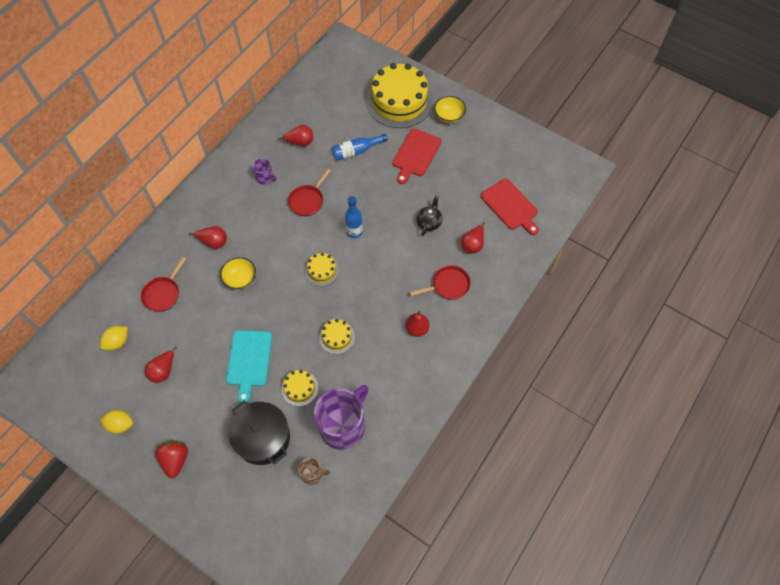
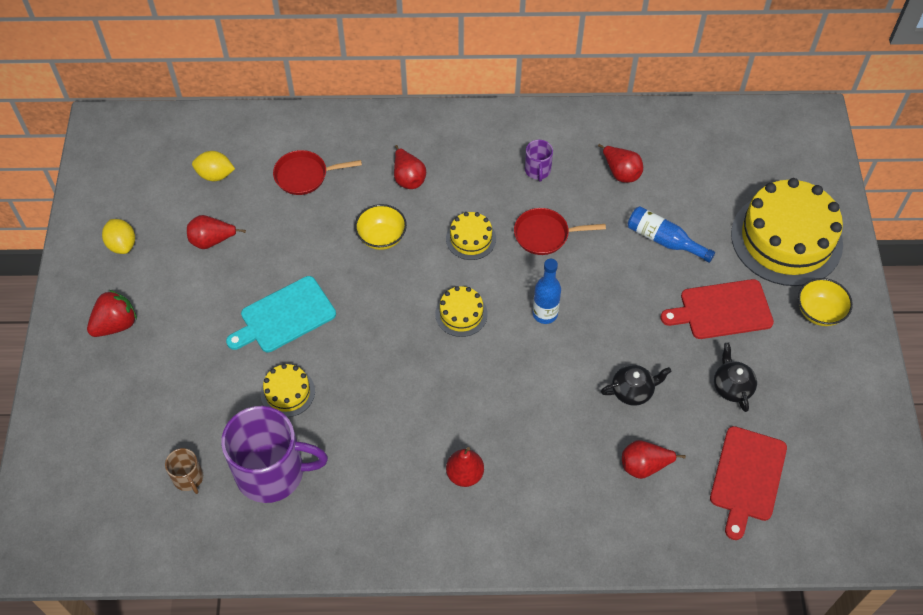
camera: 55 degrees right, 5 degrees down
black pot [228,401,290,465] -> none
yellow cake [319,319,355,354] -> yellow cake moved to [446,212,496,260]
red pan [409,265,471,300] -> none
none -> black teapot [714,343,757,412]

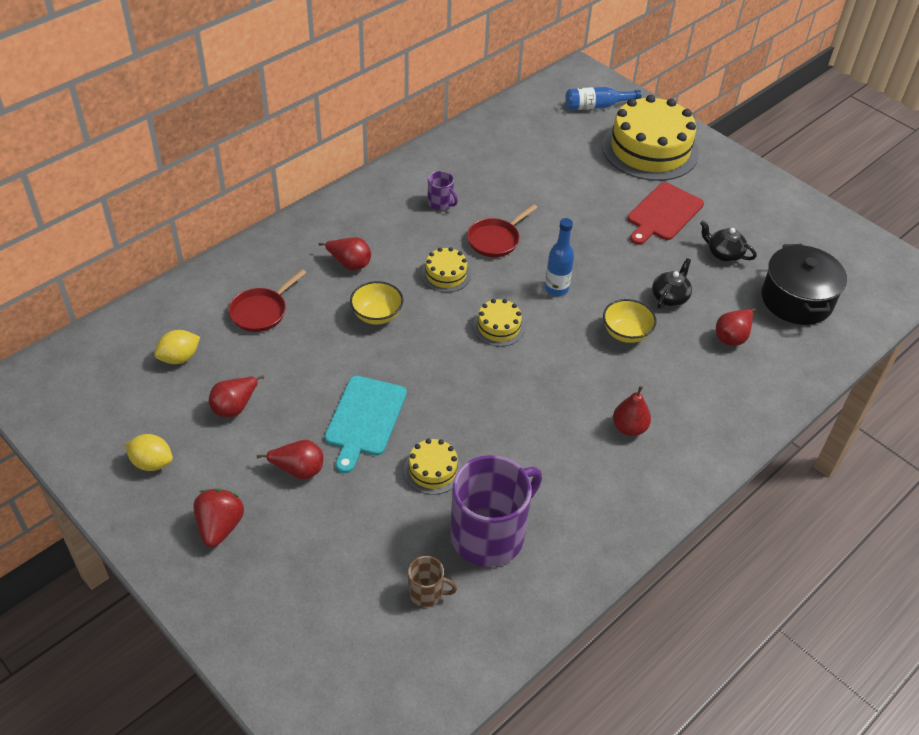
camera: 45 degrees left, 10 degrees down
red pear [598,144,643,183] -> red pear moved to [257,440,323,480]
blue bottle [628,206,715,263] -> blue bottle moved to [565,87,642,110]
red cutting board [710,426,787,540] -> black pot [762,244,847,325]
yellow bowl [798,278,853,326] -> yellow bowl moved to [603,299,656,343]

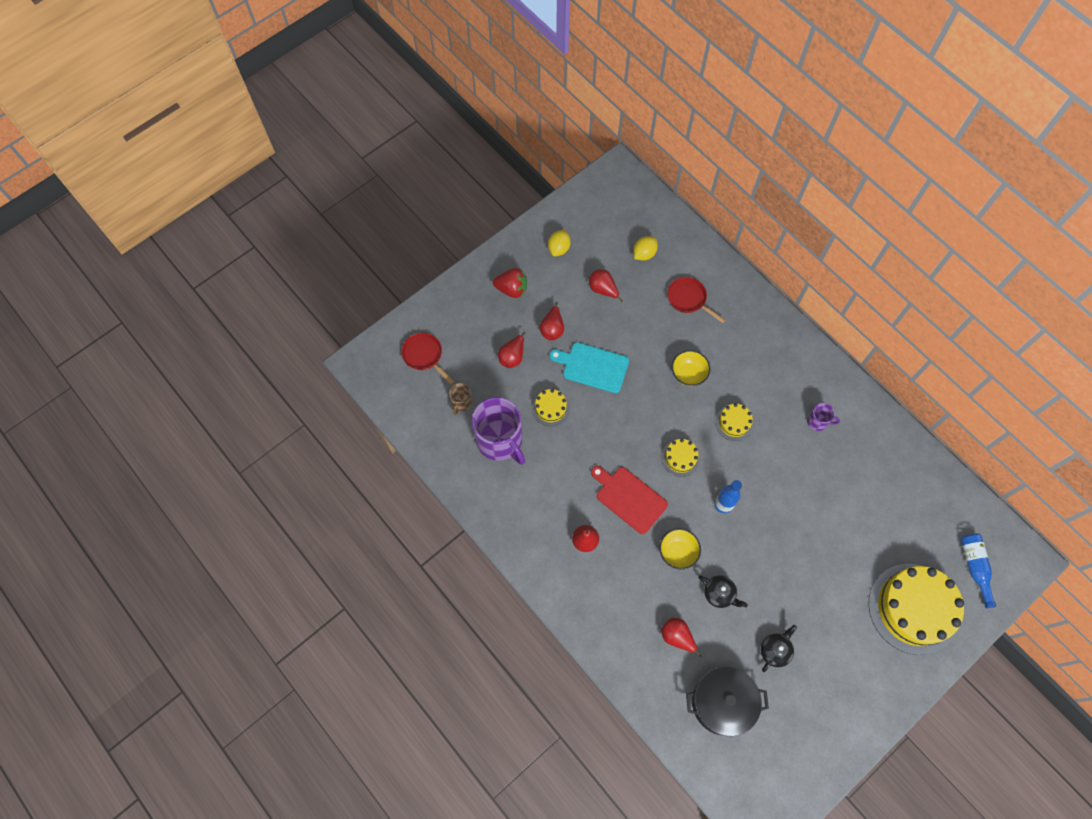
camera: 95 degrees right, 20 degrees up
yellow lemon [154,330,200,364] -> yellow lemon turned 75 degrees clockwise [633,236,658,261]
red pear [319,237,371,271] -> red pear moved to [498,331,526,368]
purple mug [428,171,458,210] -> purple mug turned 120 degrees counterclockwise [807,403,840,431]
red pan [467,204,537,257] -> red pan moved to [401,333,454,384]
red cutting board [627,182,704,245] -> red cutting board moved to [591,466,668,534]

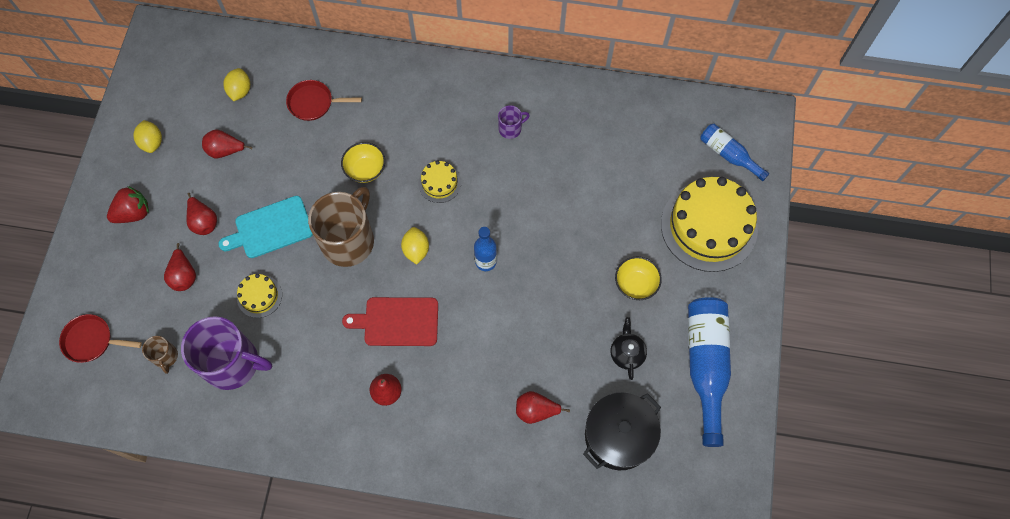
camera: 40 degrees left, 0 degrees up
yellow bowl [659,528,701,570] -> yellow bowl moved to [615,256,662,300]
yellow cake [661,439,700,477] -> yellow lemon [401,227,429,264]
black teapot [698,575,748,608] -> none
none -> brown mug [308,187,374,267]
none -> blue bottle [688,297,731,447]

